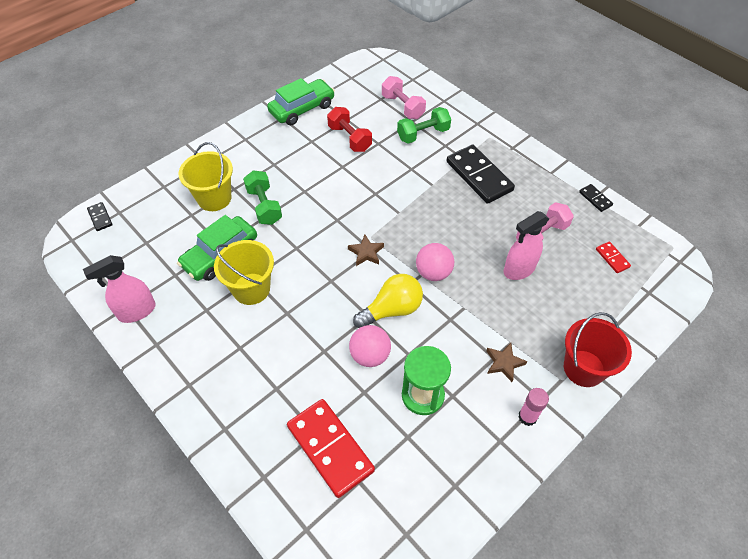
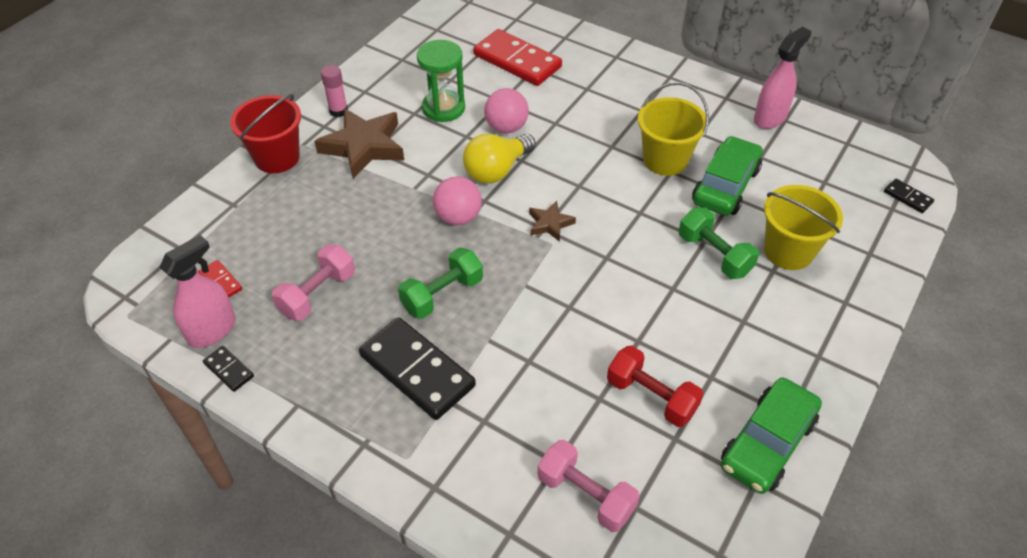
camera: 165 degrees right, 5 degrees down
green dumbbell [397,107,451,144] -> green dumbbell moved to [398,247,483,319]
brown star [486,343,527,382] -> brown star [314,108,404,179], size x1.99
pink spray bottle [504,211,549,280] -> pink spray bottle moved to [160,235,236,348]

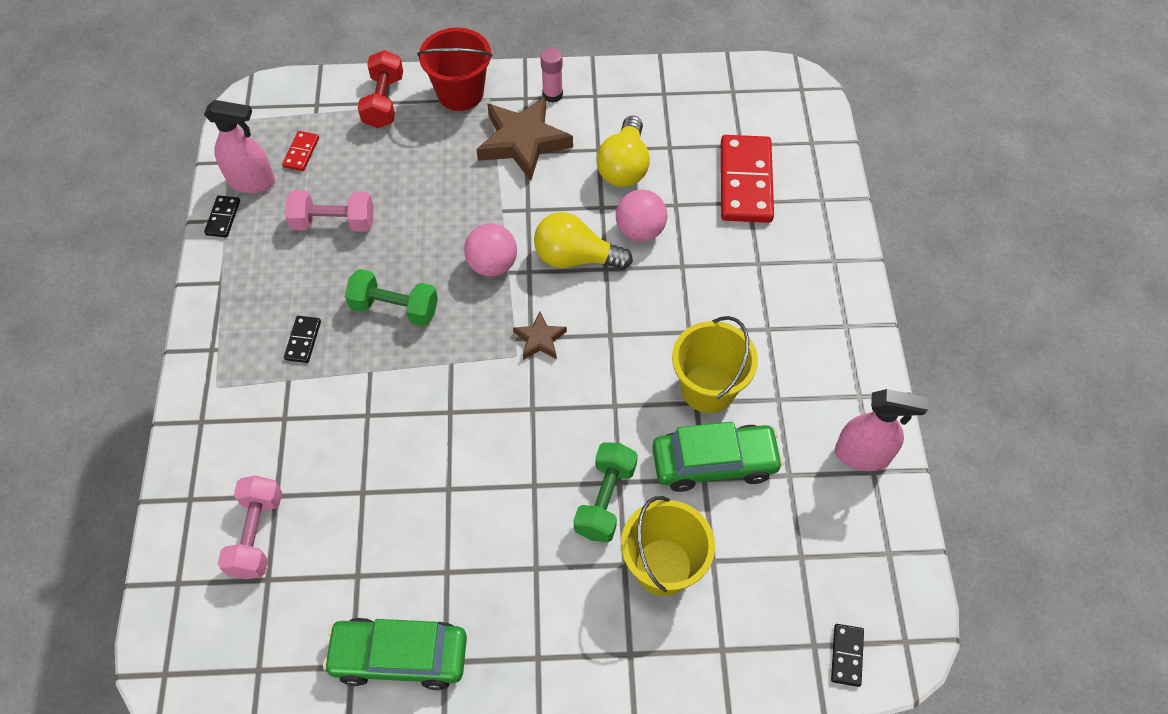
camera: 55 degrees right, 10 degrees up
black domino [359,317,476,420] -> black domino [284,316,321,363], size x0.45
green hourglass [417,40,465,122] -> yellow light bulb [596,116,650,187]
red dumbbell [607,346,703,427] -> red dumbbell moved to [358,50,403,129]

